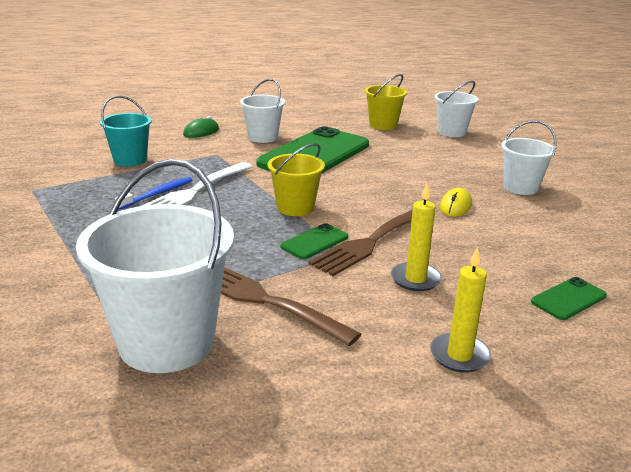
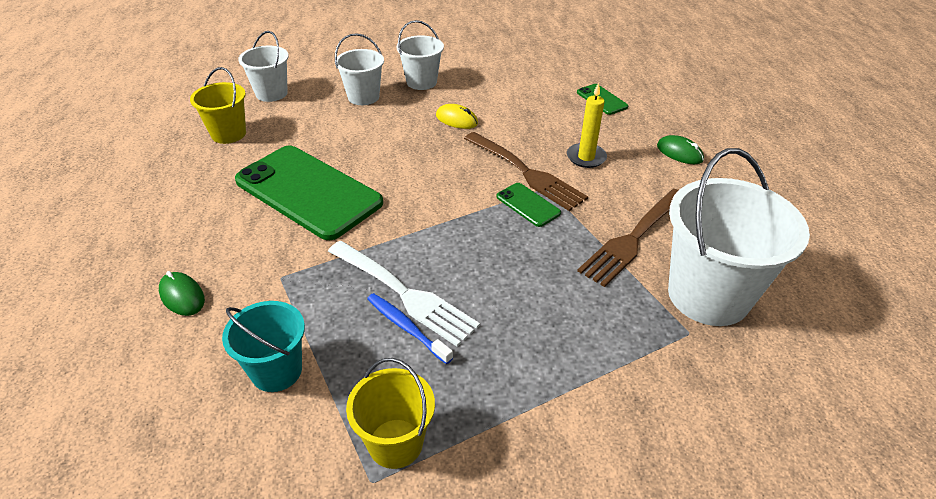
camera: 85 degrees left, 15 degrees up
white bucket [240,79,285,143] -> white bucket moved to [335,33,384,105]
yellow bucket [267,143,325,216] -> yellow bucket moved to [346,358,435,469]
yellow candle [430,247,491,373] -> green mouse [657,135,704,164]

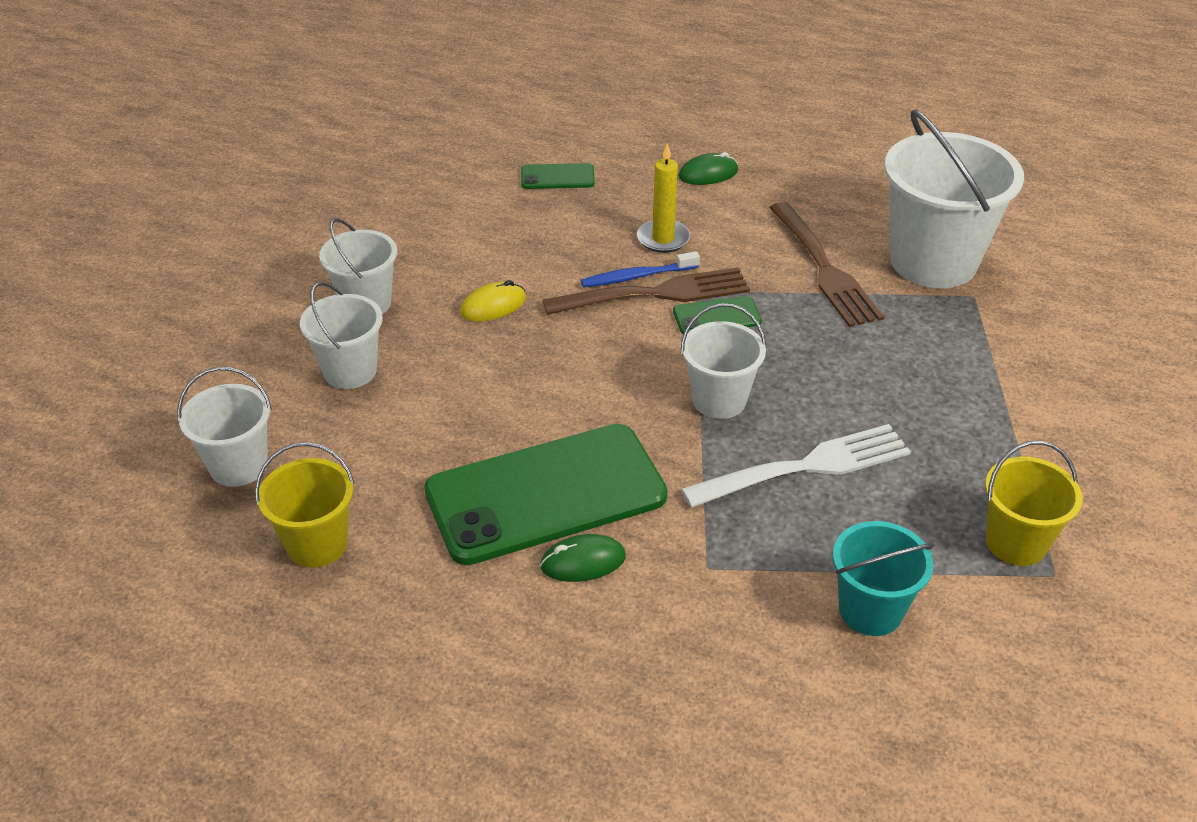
camera: 60 degrees left, 0 degrees up
green mouse [159,271,205,316] -> green mouse moved to [540,534,626,582]
blue toothbrush [367,293,453,364] -> blue toothbrush moved to [581,251,700,288]
none -> white bucket [681,303,766,419]

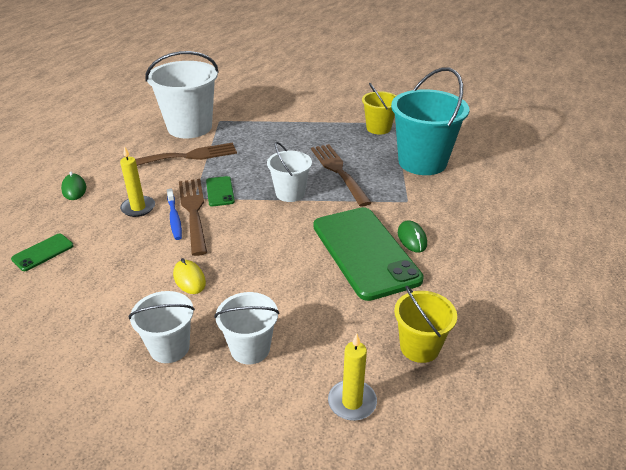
camera: 90 degrees left, 5 degrees down
white bucket [177,367,272,487] -> yellow candle [328,334,377,421]
green phone [521,163,595,189] -> green phone turned 45 degrees clockwise [11,233,74,271]
white fork [681,424,911,508] -> brown fork [311,144,372,206]
turquoise bucket [833,521,934,636] -> turquoise bucket [391,67,469,175], size x1.80

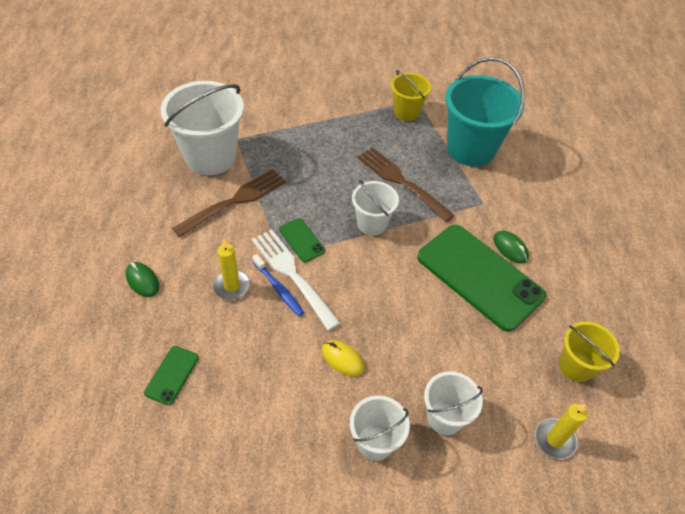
camera: 25 degrees left, 15 degrees up
brown fork [179,179,207,256] -> white fork [252,229,340,331]

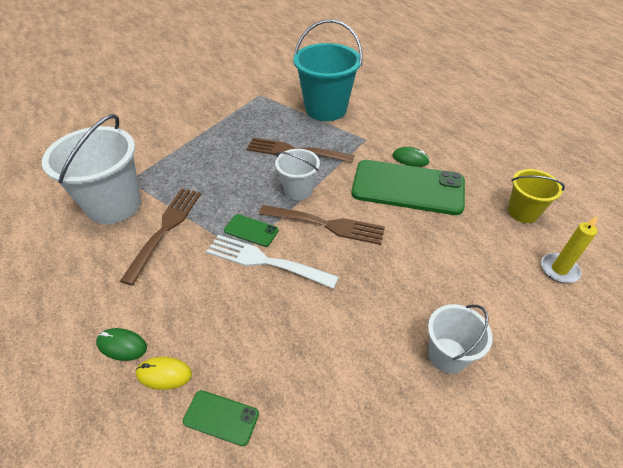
camera: 30 degrees left, 5 degrees down
green phone [144,346,199,405] -> green phone turned 60 degrees counterclockwise [183,390,259,446]
yellow candle [213,239,250,300] -> none
blue toothbrush [252,254,304,316] -> none
yellow mouse [322,340,364,376] -> yellow mouse moved to [136,357,192,390]
yellow bucket [391,70,431,121] -> none
white bucket [424,371,483,435] -> none
none -> brown fork [259,205,385,245]

